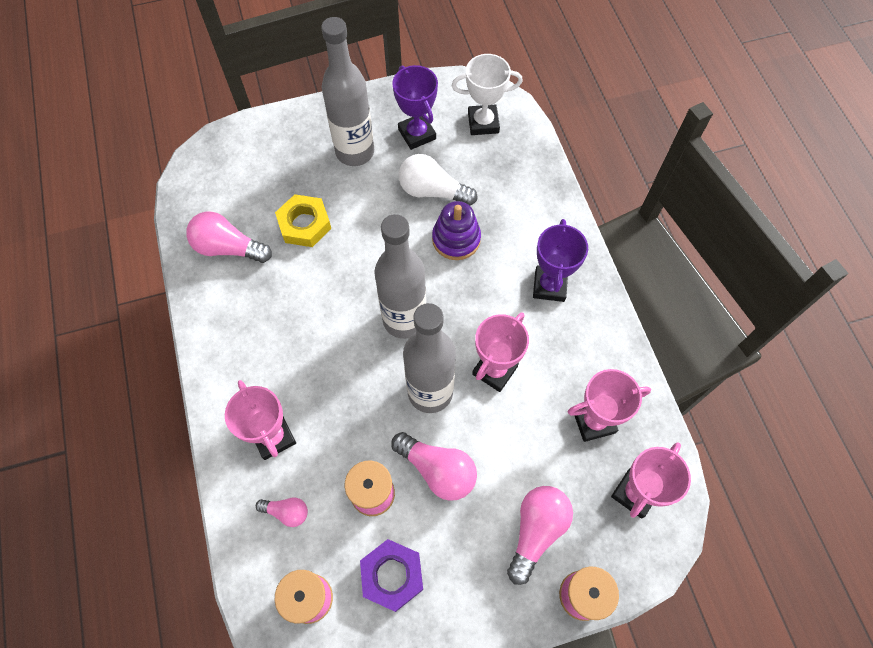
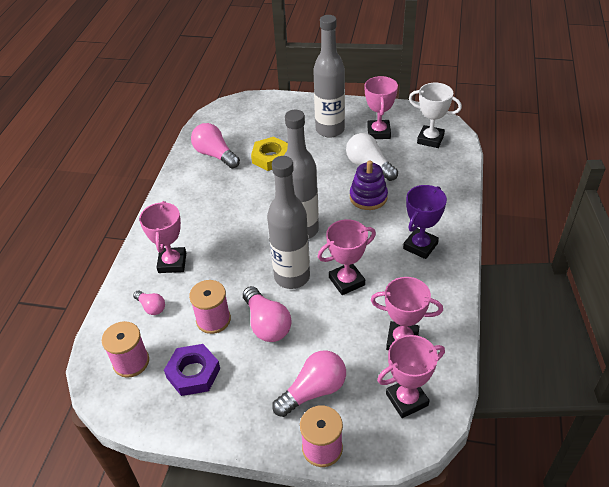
camera: 30 degrees right, 20 degrees down
purple trophy [392,65,438,150] -> pink trophy [365,76,398,139]

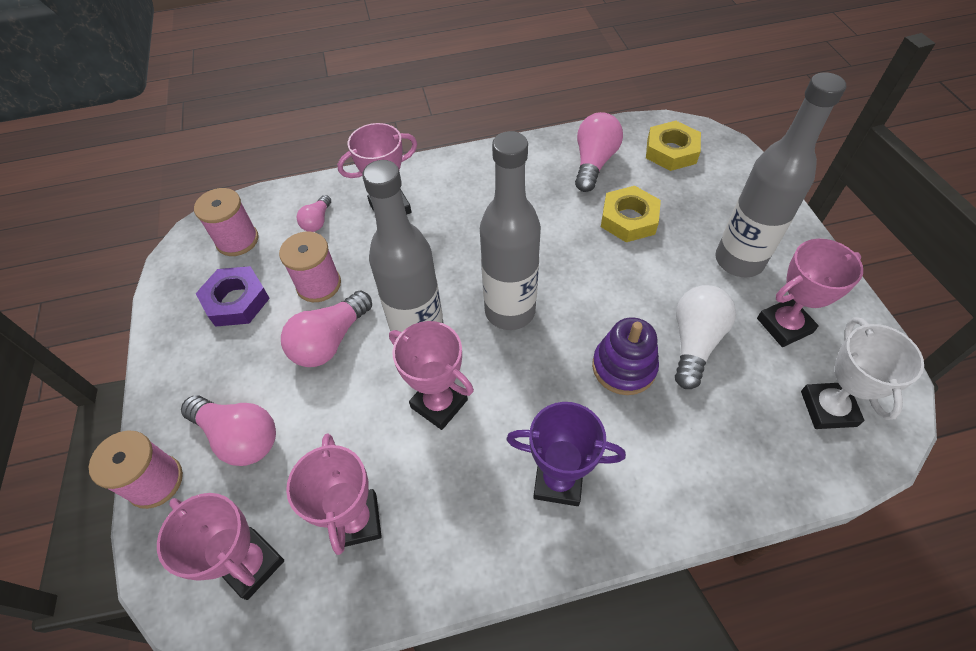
camera: 65 degrees right, 10 degrees up
none -> yellow nut [646,121,701,171]

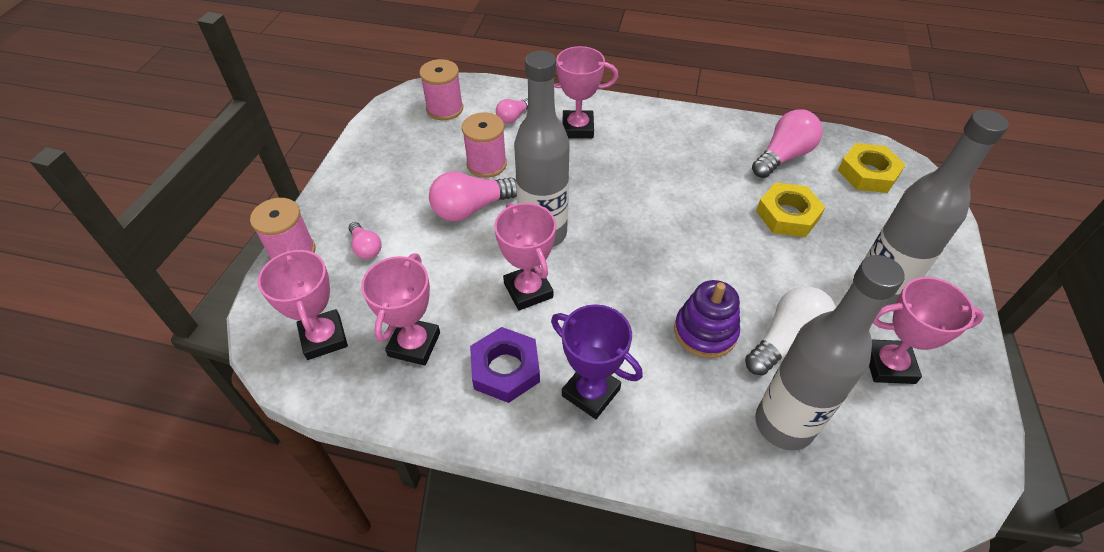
camera: 25 degrees right, 5 degrees down
pink light bulb [181,396,276,466] -> pink light bulb [348,222,381,259], size x0.56
purple nut [195,266,270,327] -> purple nut moved to [470,327,540,403]
grey bottle [480,131,541,330] -> grey bottle moved to [755,255,905,450]
white trophy [801,317,924,429] -> none

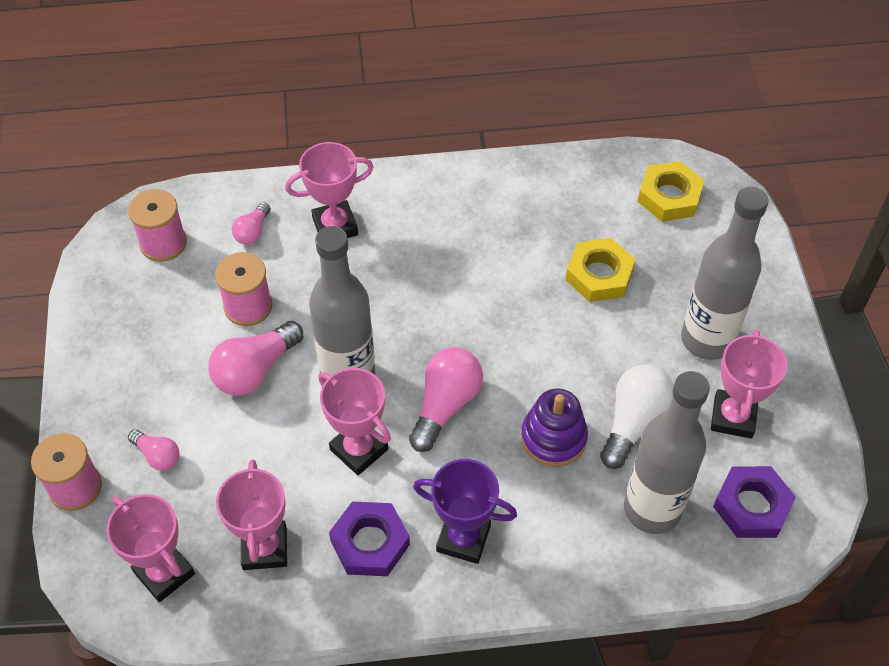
camera: 20 degrees left, 5 degrees up
pink light bulb [752,110,823,178] -> pink light bulb moved to [409,347,483,452]
pink trophy [869,277,984,384] -> pink trophy turned 60 degrees counterclockwise [711,329,787,438]
none -> purple nut [713,466,796,538]

